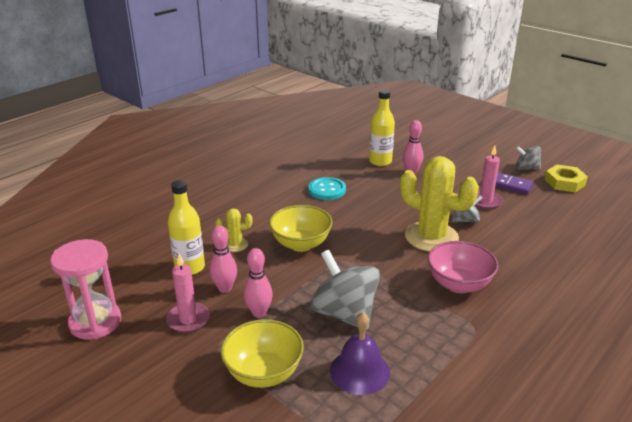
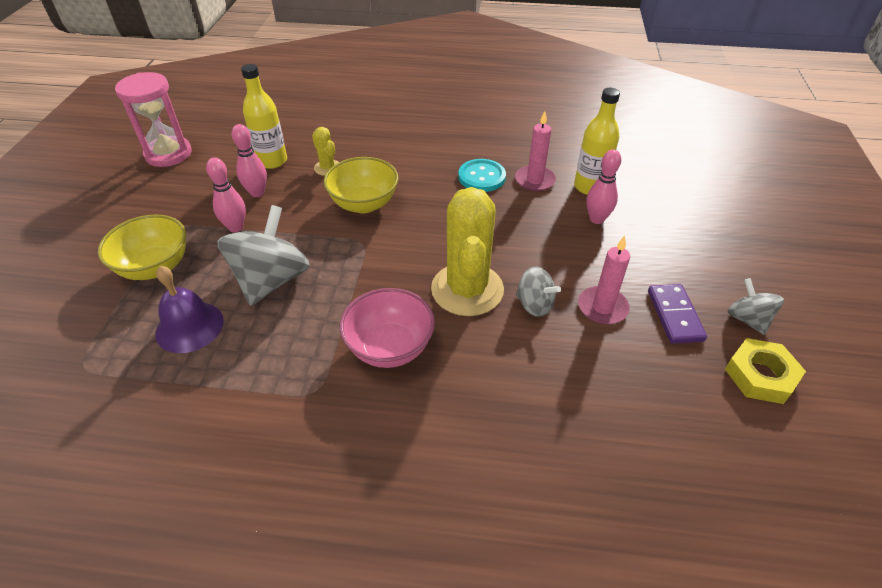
camera: 55 degrees right, 15 degrees up
pink candle [166,254,210,333] -> pink candle moved to [515,111,556,191]

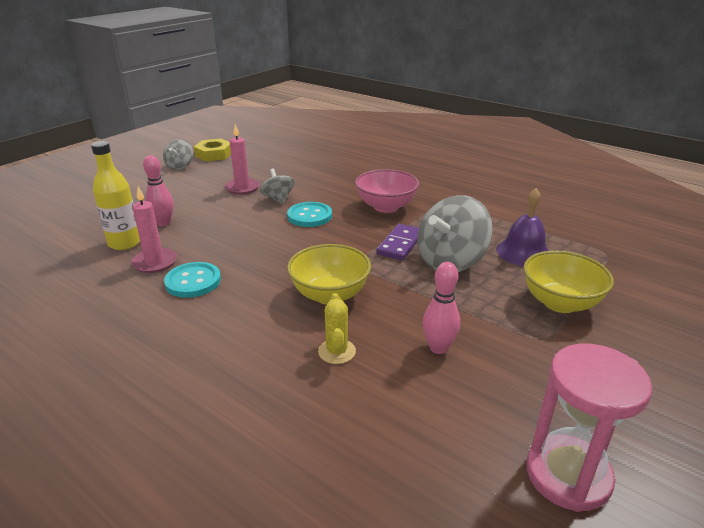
camera: 150 degrees left, 15 degrees down
pink bowling pin [206,157,246,232] -> none
yellow bottle [241,64,287,169] -> none
yellow cactus [431,187,504,316] -> turquoise button [287,202,332,227]
purple domino [648,284,707,344] -> purple domino moved to [377,224,419,260]

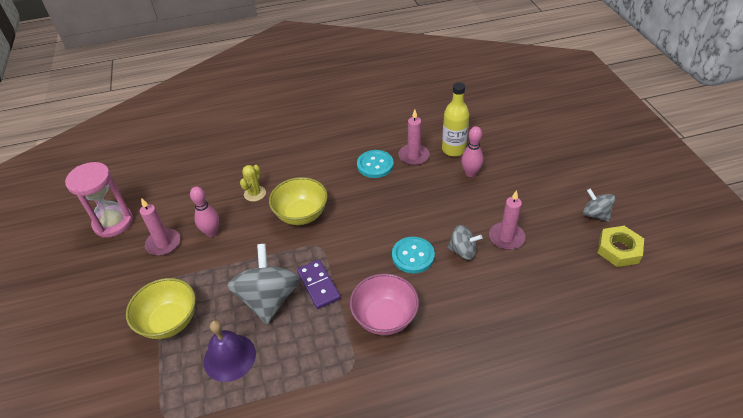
camera: 130 degrees right, 15 degrees up
yellow cactus [318,293,356,364] -> yellow cactus turned 75 degrees clockwise [240,165,266,202]
none -> pink candle [140,198,180,256]

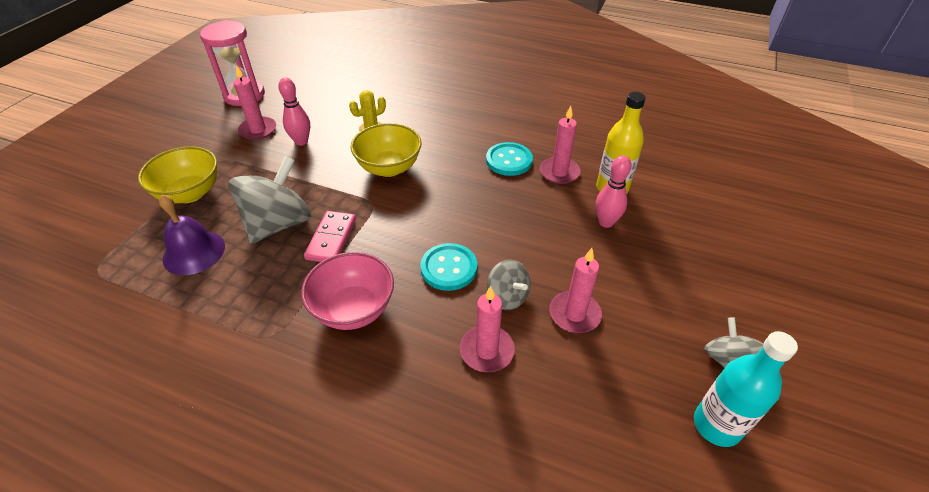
camera: 35 degrees right, 0 degrees up
purple domino [297,260,341,309] -> pink domino [304,211,356,262]
yellow nut [598,226,644,267] -> turquoise bottle [694,331,798,447]
none -> pink candle [460,286,515,372]

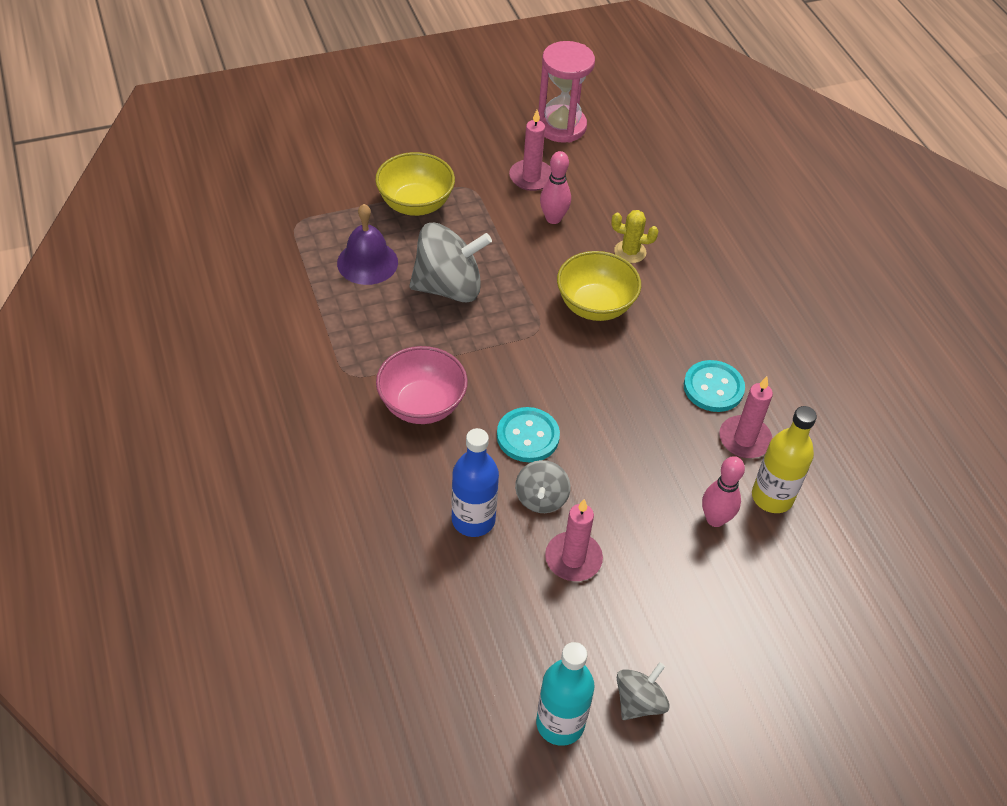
camera: 45 degrees right, 5 degrees up
pink domino [304,211,356,262] -> none
pink candle [460,286,515,372] -> blue bottle [451,428,499,537]

